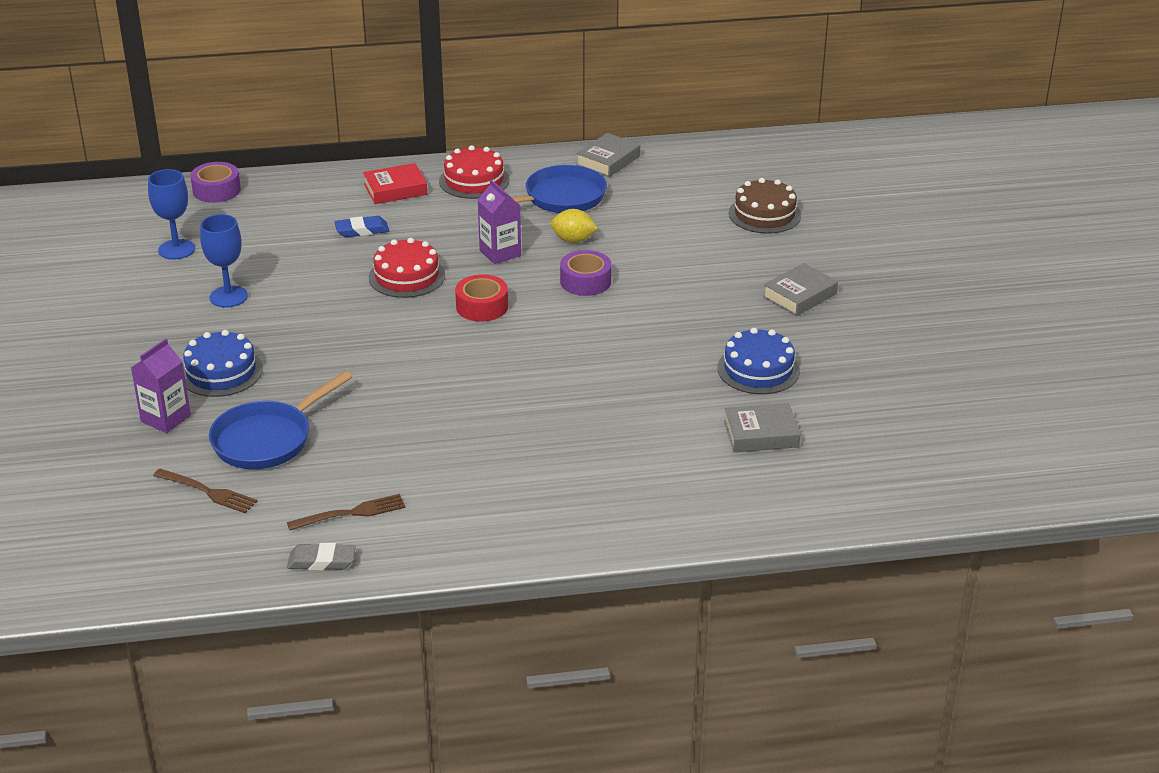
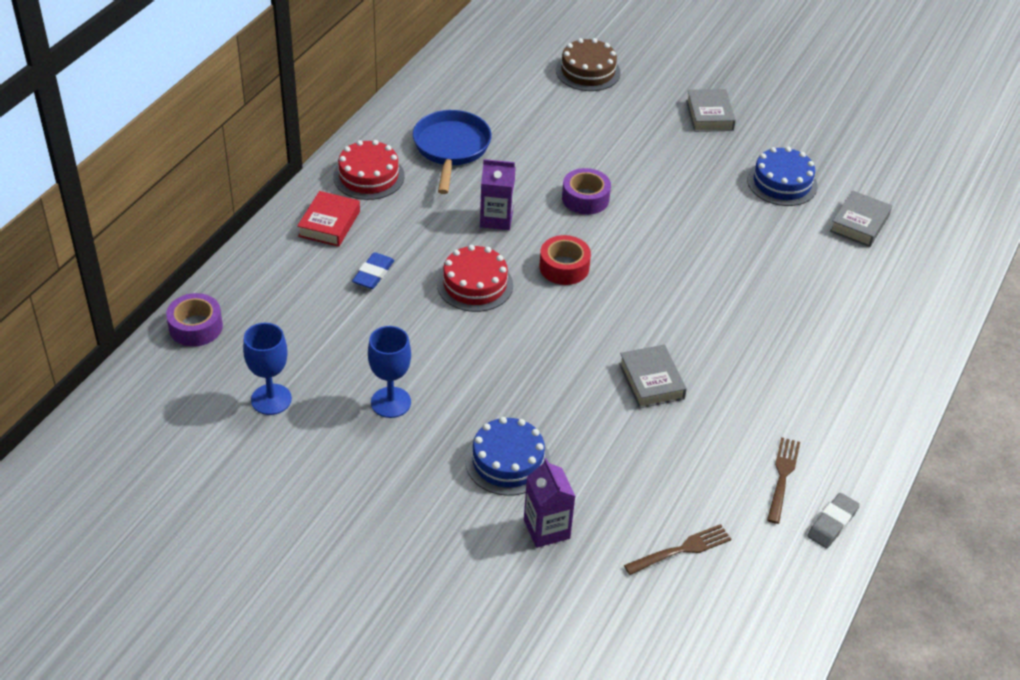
camera: 55 degrees left, 10 degrees up
blue pan [209,371,352,469] -> none
yellow lemon [550,209,598,243] -> none
grey book [576,133,640,177] -> grey book moved to [619,345,687,408]

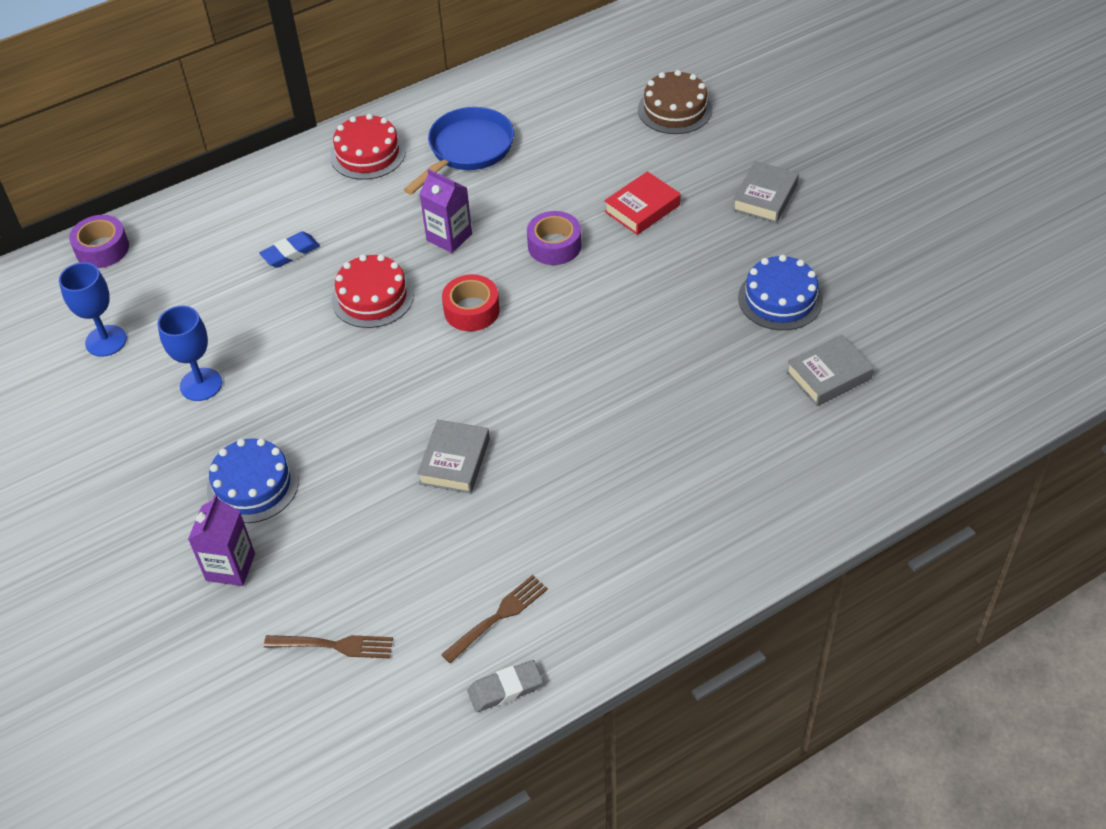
camera: 35 degrees right, 5 degrees up
red book [297,191,360,247] -> red book moved to [604,171,681,235]

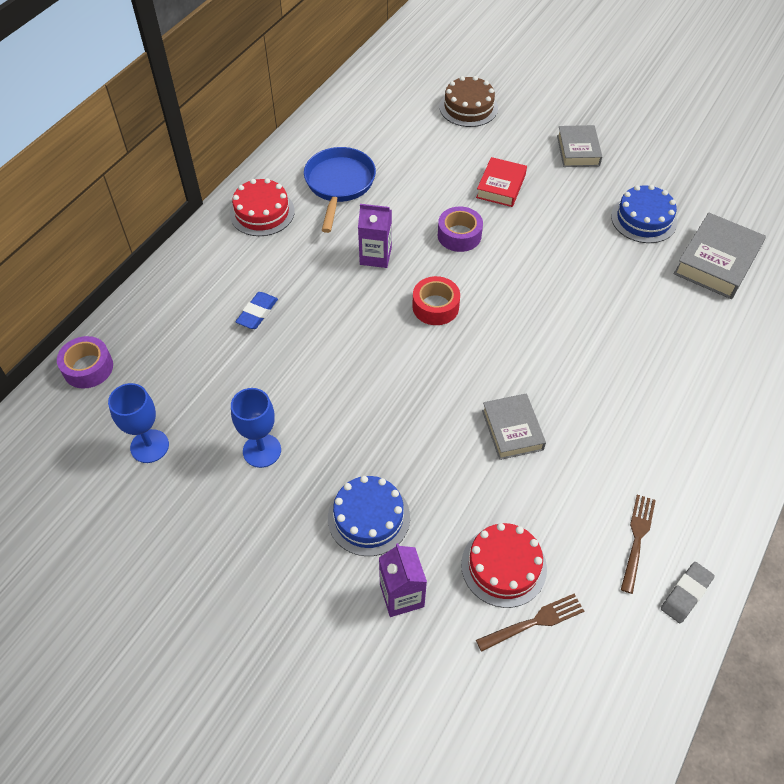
camera: 30 degrees left, 5 degrees up
red cake [331,254,414,328] -> red cake moved to [461,523,547,608]
grey book [786,334,874,406] -> grey book [674,213,766,299], size x1.50

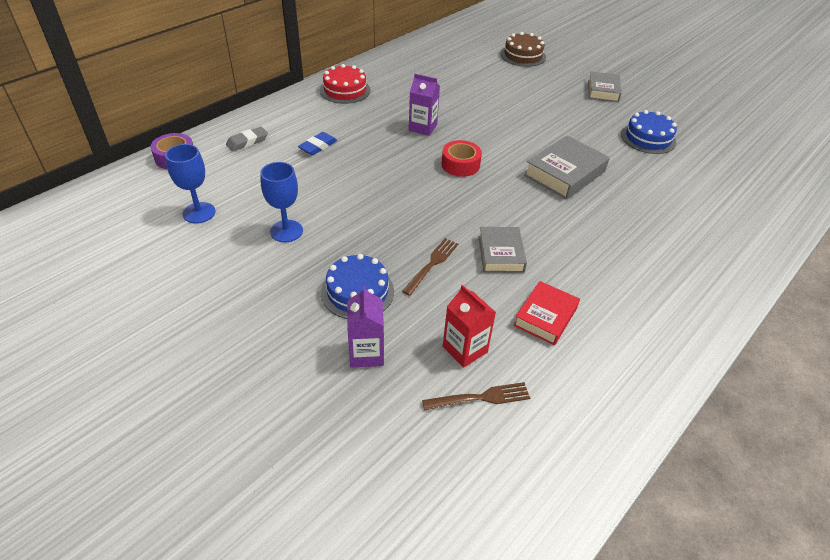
camera: 10 degrees right, 10 degrees down
blue pan [304,147,376,233] -> none
purple tape [438,206,483,252] -> none
red cake [461,523,547,608] -> red carton [443,285,496,368]
red book [476,157,527,207] -> red book moved to [513,281,580,345]
brown fork [621,495,656,594] -> brown fork moved to [402,238,458,296]
grey eraser [661,562,715,623] -> grey eraser moved to [226,126,268,151]
grey book [674,213,766,299] -> grey book moved to [524,135,610,200]

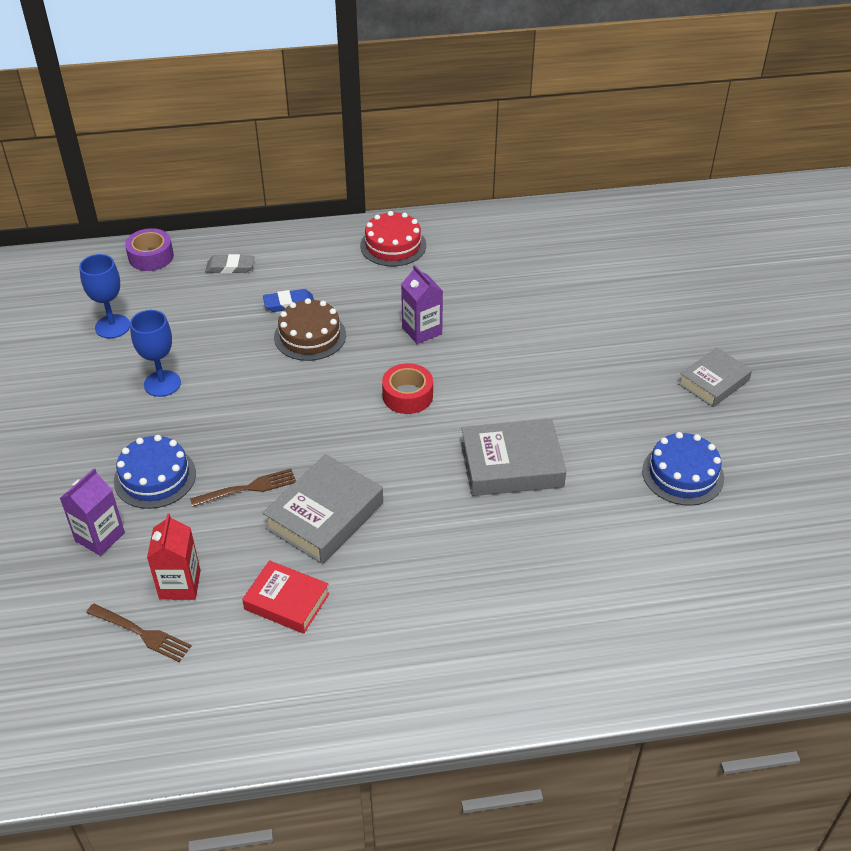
camera: 40 degrees right, 0 degrees up
grey book [478,227,527,273] -> grey book [263,454,383,564], size x1.50
brown cake [500,32,546,67] -> brown cake moved to [274,298,346,361]
red book [513,281,580,345] -> red book turned 45 degrees clockwise [242,560,329,634]

